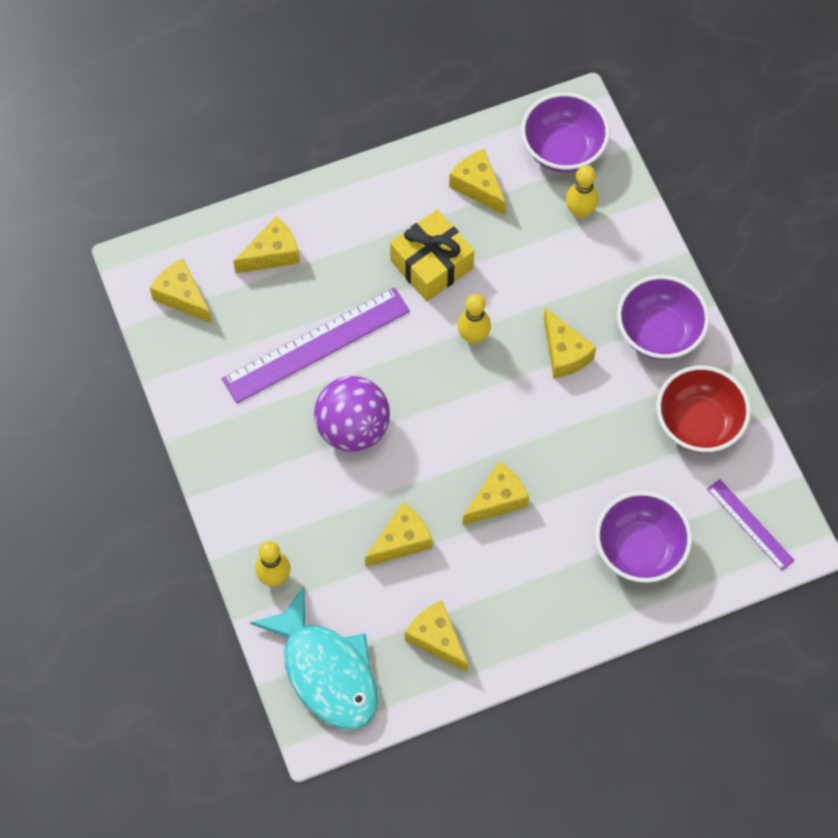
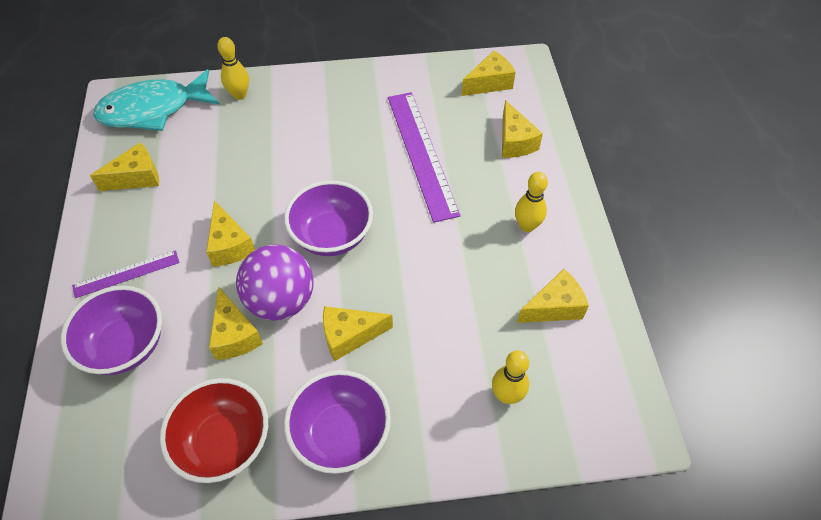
camera: 105 degrees right, 10 degrees down
purple ball [314,376,390,452] -> purple ball moved to [236,245,314,321]
yellow cheese [365,502,432,566] -> yellow cheese moved to [209,286,263,360]
yellow gift [390,210,474,301] -> none
yellow bowling pin [457,294,491,344] -> yellow bowling pin moved to [515,172,548,232]
purple bowl [521,92,610,172] -> purple bowl moved to [284,180,373,256]
purple ruler [707,479,795,571] -> purple ruler moved to [72,250,180,298]

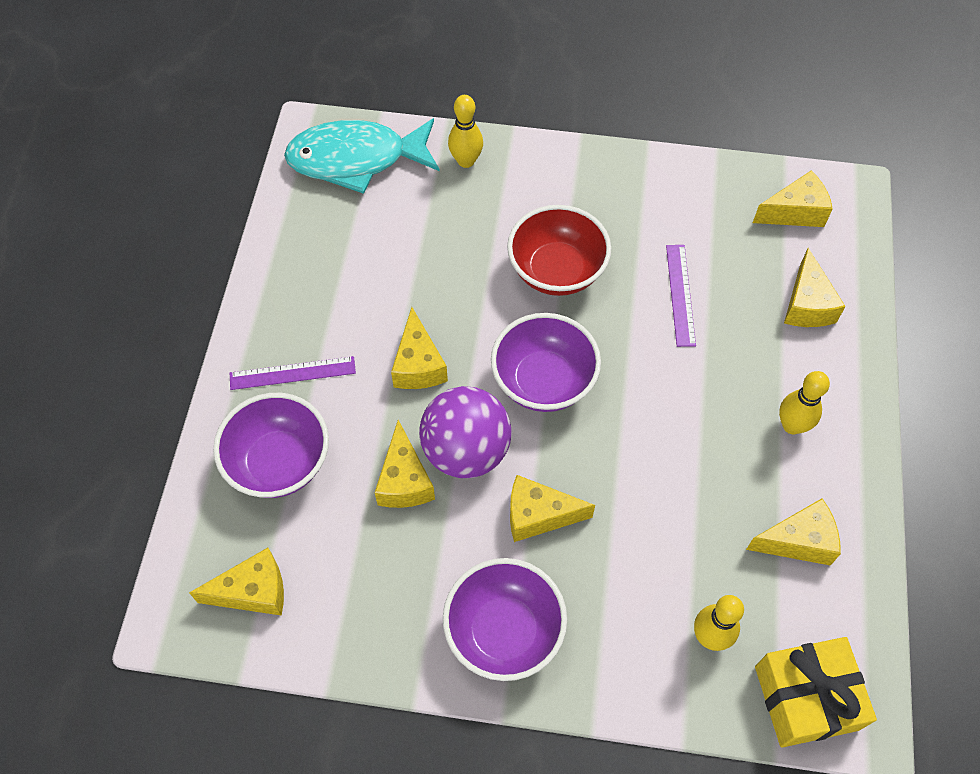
camera: 15 degrees right, 5 degrees up
yellow cheese [90,142,159,191] -> yellow cheese moved to [189,548,284,616]
red bowl [160,378,268,483] -> red bowl moved to [507,205,611,296]
purple ruler [388,92,460,223] -> purple ruler [666,245,696,347], size x0.54
none -> yellow gift [755,637,877,748]

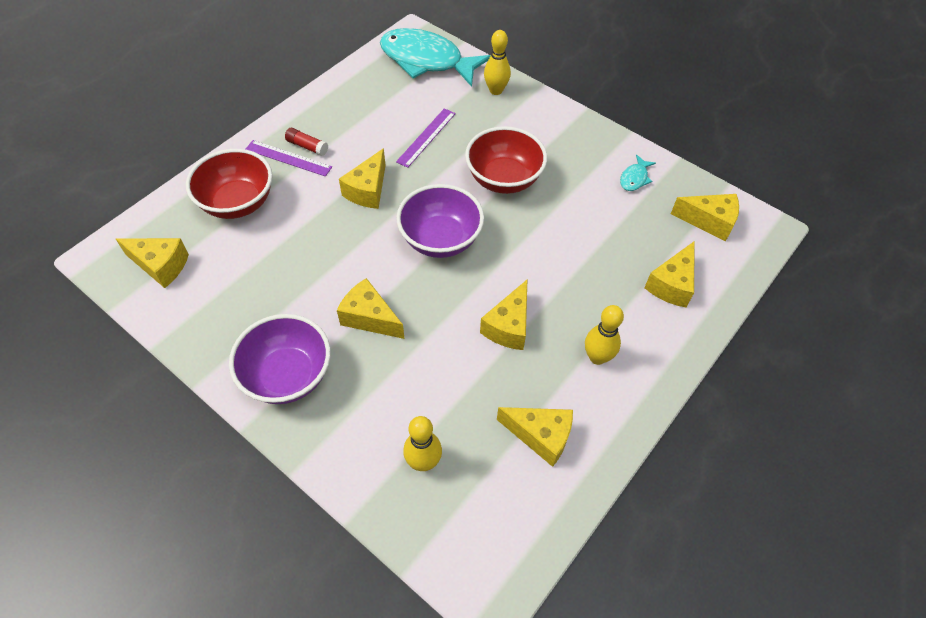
camera: 30 degrees right, 5 degrees down
purple bowl [213,393,329,498] -> red bowl [186,149,273,219]
yellow cheese [375,420,435,508] -> yellow cheese moved to [480,280,527,350]
purple ball [419,386,512,478] -> none
purple ruler [666,245,696,347] -> purple ruler moved to [396,108,456,168]
yellow gift [755,637,877,748] -> none
none -> red glue stick [285,128,328,156]
none -> turquoise fish [620,155,656,191]

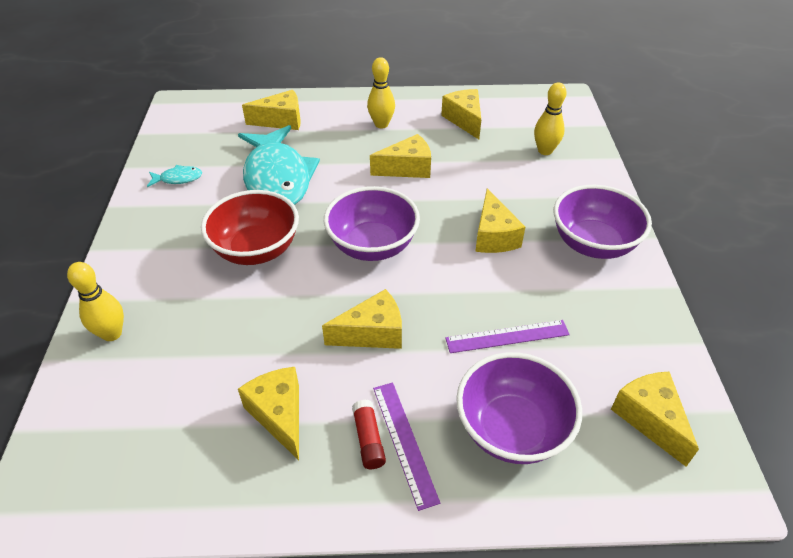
camera: 130 degrees left, 10 degrees down
red bowl [186,149,273,219] -> purple bowl [456,352,582,464]
turquoise fish [380,28,491,87] -> turquoise fish moved to [238,125,320,205]
purple ruler [396,108,456,168] -> purple ruler moved to [445,320,570,353]
yellow cheese [671,194,739,242] -> yellow cheese moved to [238,367,299,460]

